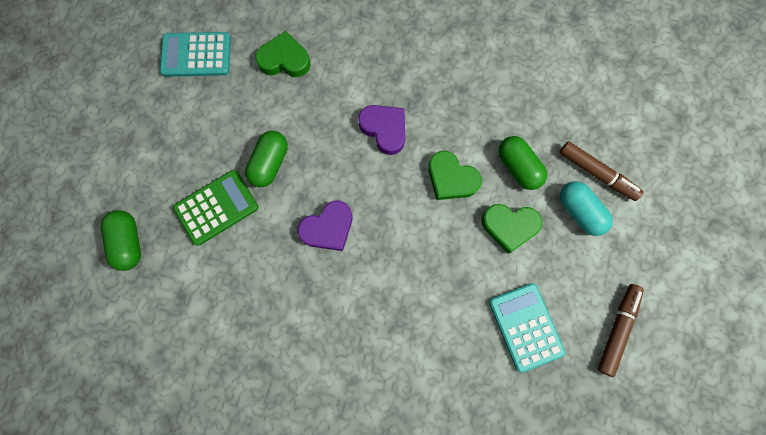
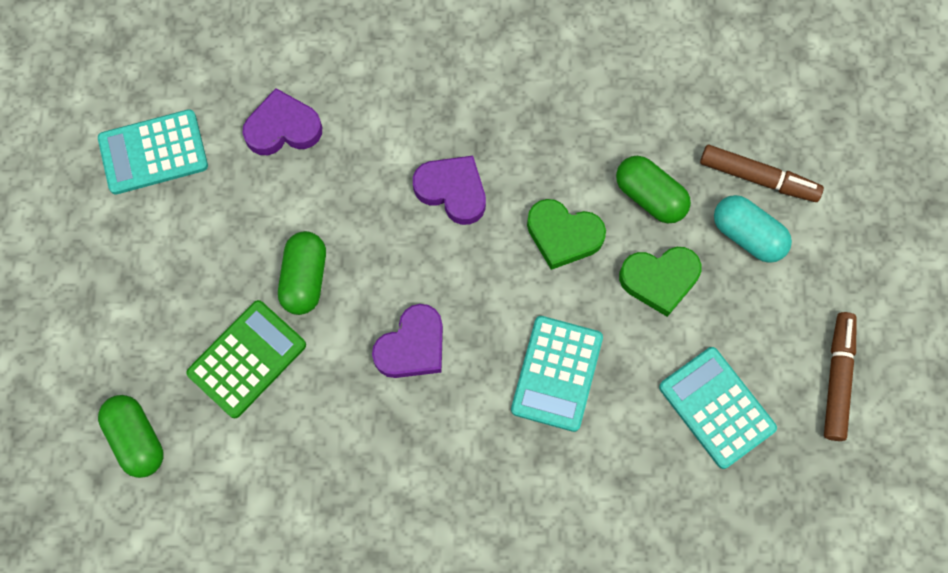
camera: 15 degrees left, 5 degrees down
green heart [255,31,311,77] -> purple heart [242,88,322,155]
none -> turquoise calculator [511,316,603,432]

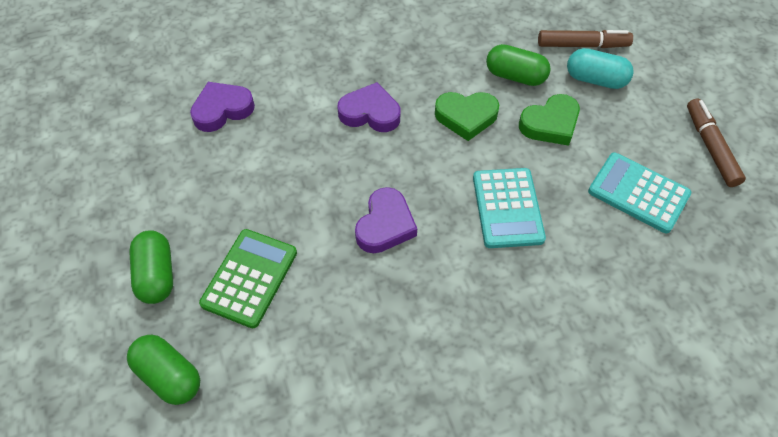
camera: 20 degrees left, 15 degrees down
turquoise calculator [98,109,208,194] -> none
green capsule [278,231,326,315] -> green capsule moved to [129,230,173,304]

